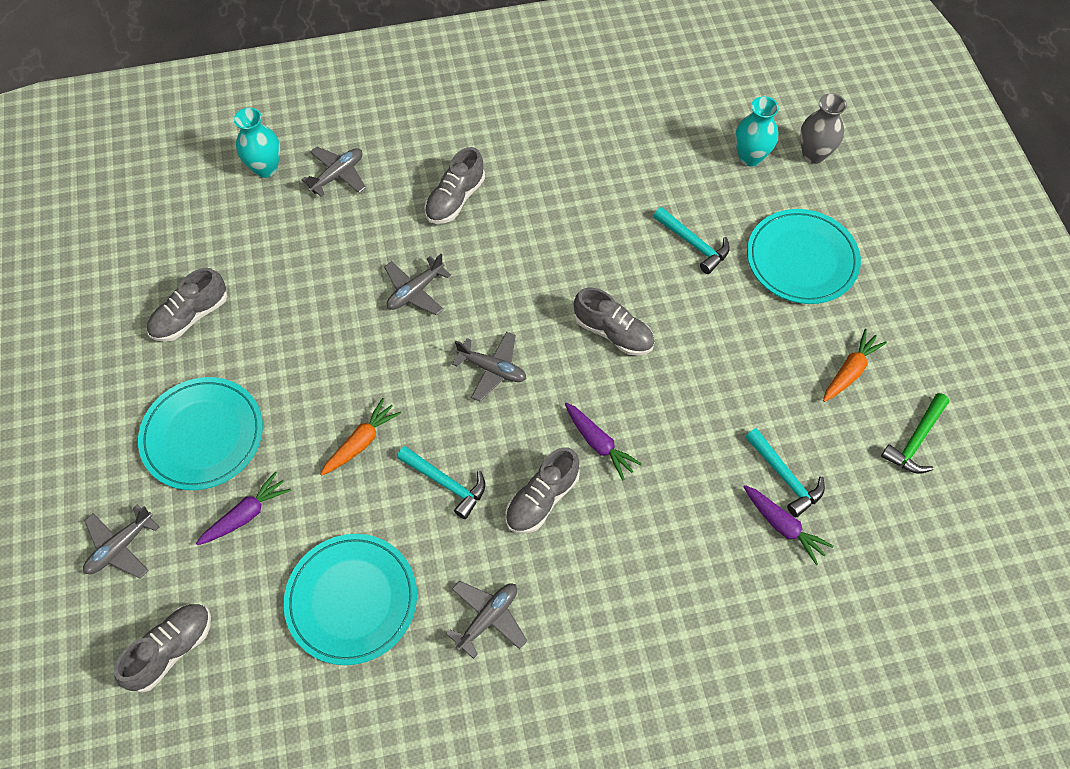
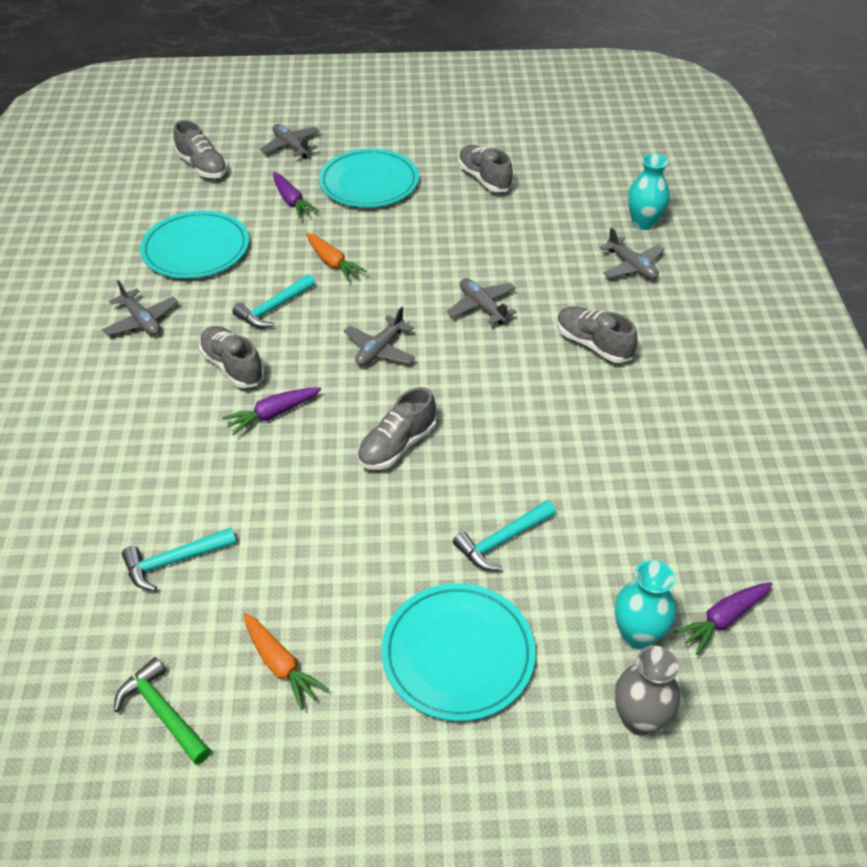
camera: 100 degrees right, 15 degrees down
purple carrot [744,485,834,565] -> purple carrot moved to [674,582,772,655]

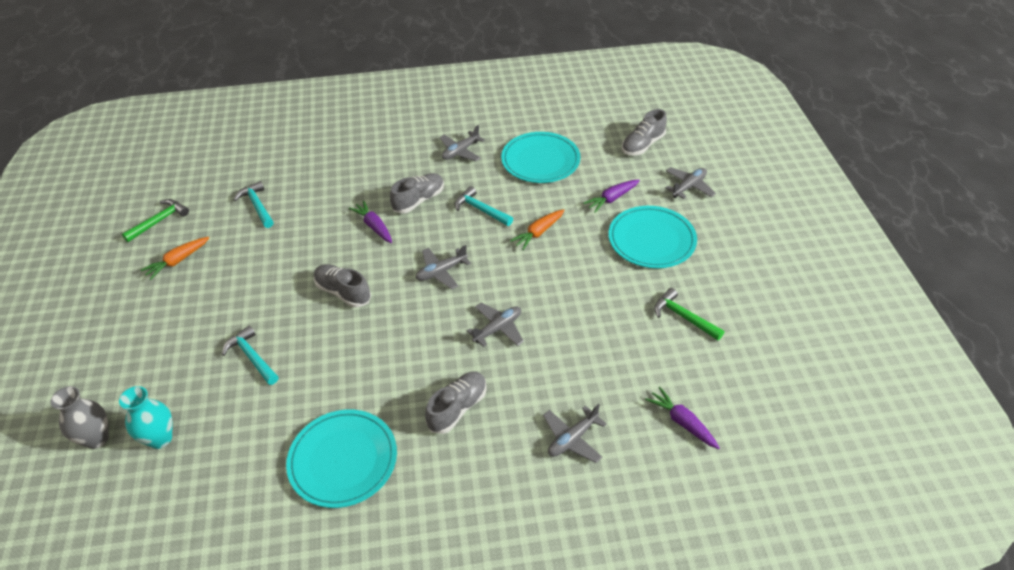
camera: 85 degrees right, 0 degrees up
grey plane [343,307,415,366] -> grey plane turned 60 degrees counterclockwise [416,245,471,289]
turquoise plate [381,583,536,721] -> turquoise plate moved to [286,410,397,508]
grey shoe [458,145,513,192] -> green hammer [654,288,724,340]
turquoise vase [628,153,670,230] -> none
purple carrot [674,582,772,655] -> purple carrot moved to [645,387,720,449]

